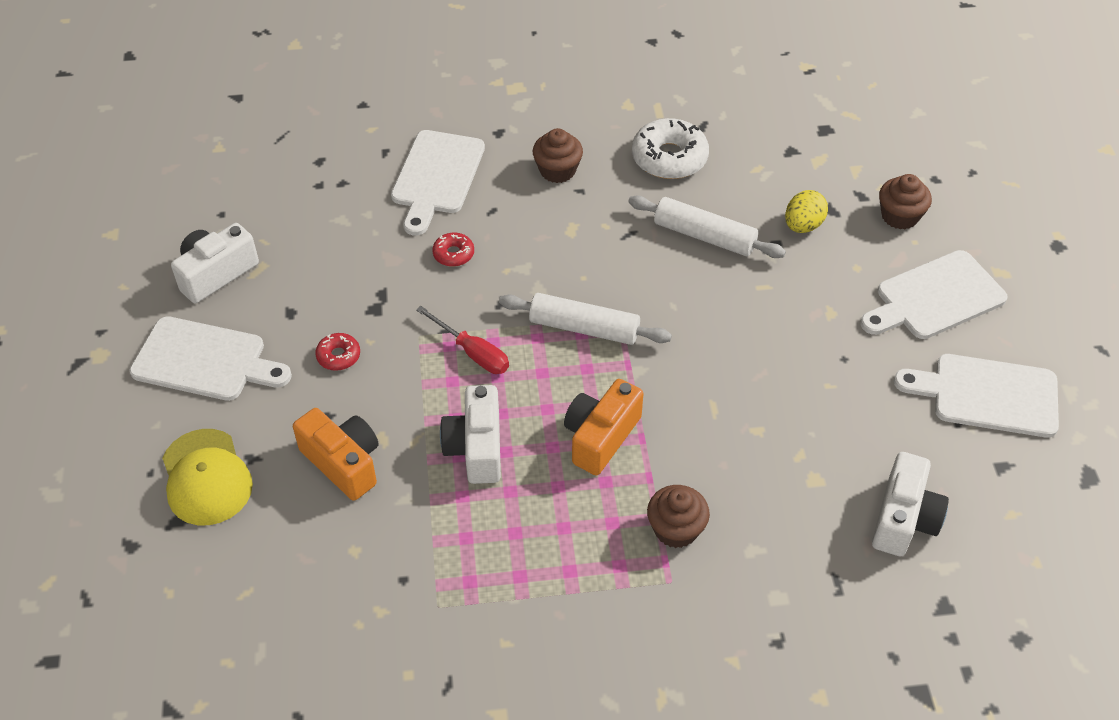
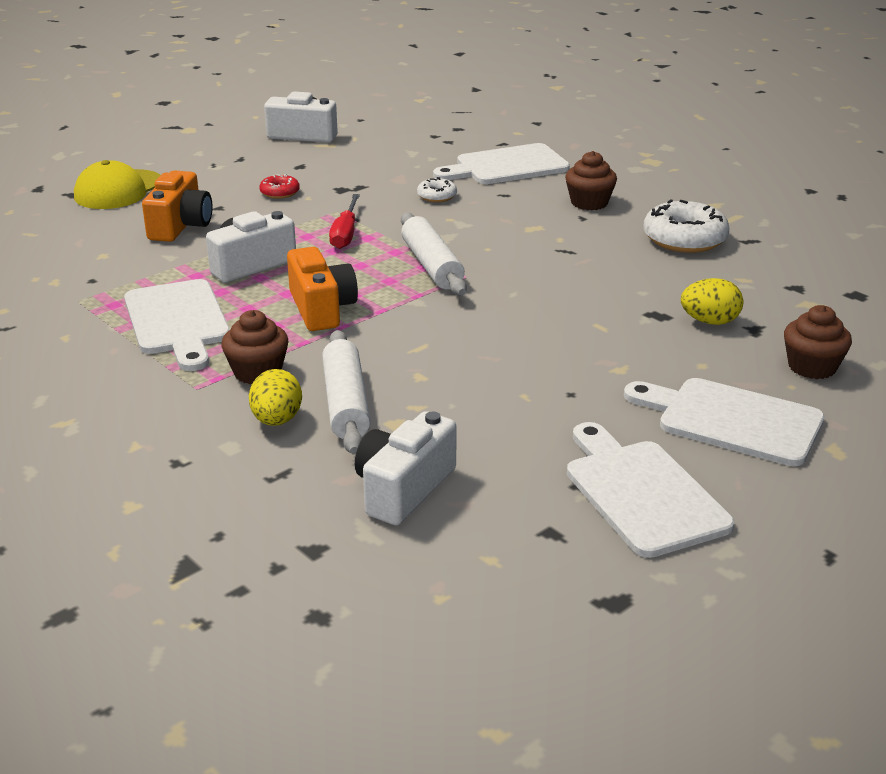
camera: 55 degrees right, 20 degrees down
white cutting board [130,316,292,401] -> white cutting board moved to [124,279,230,371]
red donut [432,233,474,267] -> white donut [417,177,457,202]
orange camera [564,379,644,475] -> orange camera turned 75 degrees clockwise [287,247,358,331]
white rolling pin [628,195,786,258] -> white rolling pin moved to [322,330,371,455]
white camera [872,452,949,556] -> white camera turned 135 degrees clockwise [355,411,457,525]
none -> yellow egg [249,369,302,426]

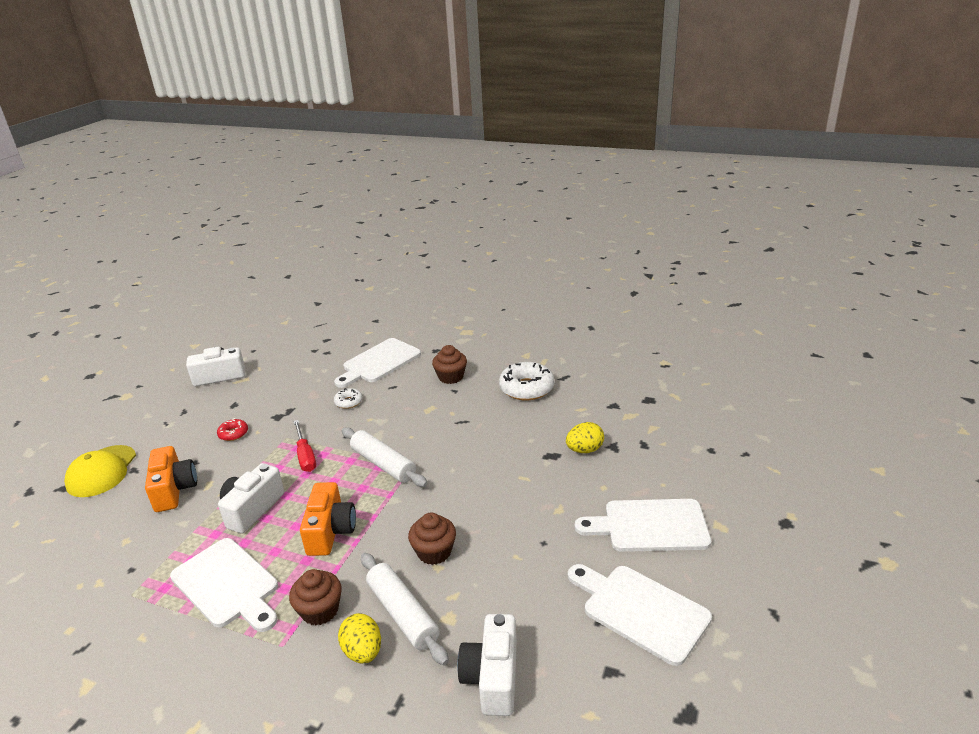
camera: 25 degrees left, 0 degrees up
orange camera [287,247,358,331] -> orange camera turned 45 degrees clockwise [300,482,356,556]
brown cupcake [784,305,852,379] -> brown cupcake moved to [408,513,456,565]

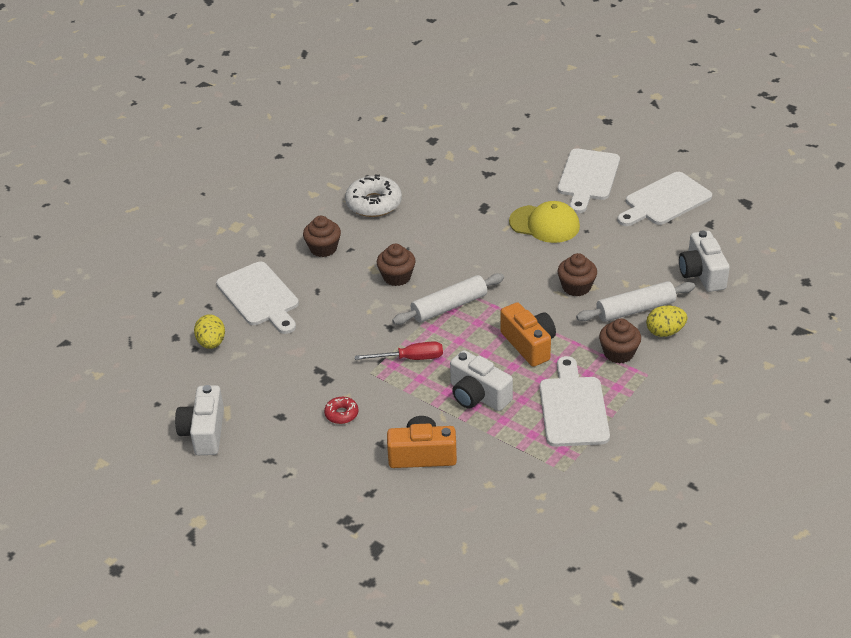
camera: 75 degrees left, 10 degrees up
yellow cap [64,445,136,497] -> yellow cap moved to [509,201,580,243]
white cutting board [170,538,278,632] -> white cutting board turned 60 degrees counterclockwise [540,356,610,447]
orange camera [300,482,356,556] -> orange camera turned 45 degrees clockwise [500,302,556,367]
white donut [334,388,363,409] -> none
white camera [457,614,517,716] -> white camera turned 60 degrees clockwise [679,230,730,292]
yellow egg [566,422,604,453] -> yellow egg moved to [194,314,225,349]
none -> brown cupcake [377,244,416,286]

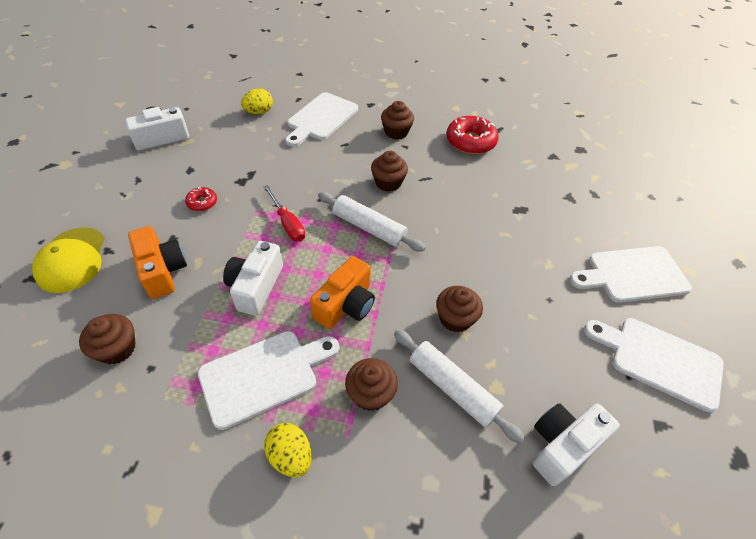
camera: 60 degrees right, 10 degrees up
white donut [345,174,402,217] -> red donut [446,116,498,154]
yellow cap [509,201,580,243] -> yellow cap moved to [32,227,105,293]
yellow egg [646,305,687,337] -> yellow egg moved to [264,423,312,477]
none -> brown cupcake [79,314,135,364]

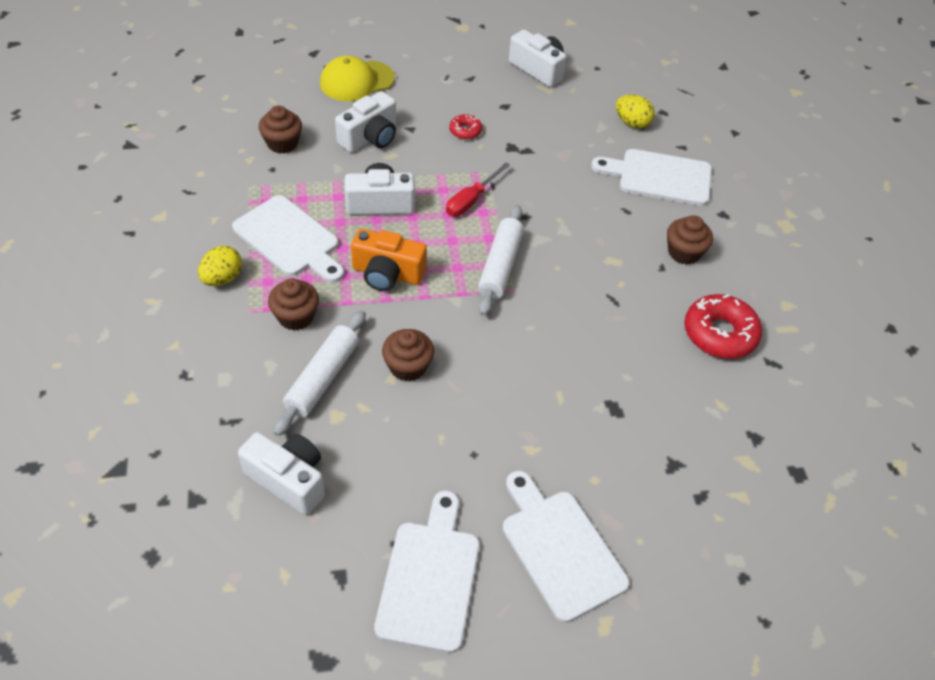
camera: 70 degrees right, 0 degrees up
orange camera [128,226,187,299] -> white camera [335,91,396,153]
brown cupcake [371,151,408,192] -> none

